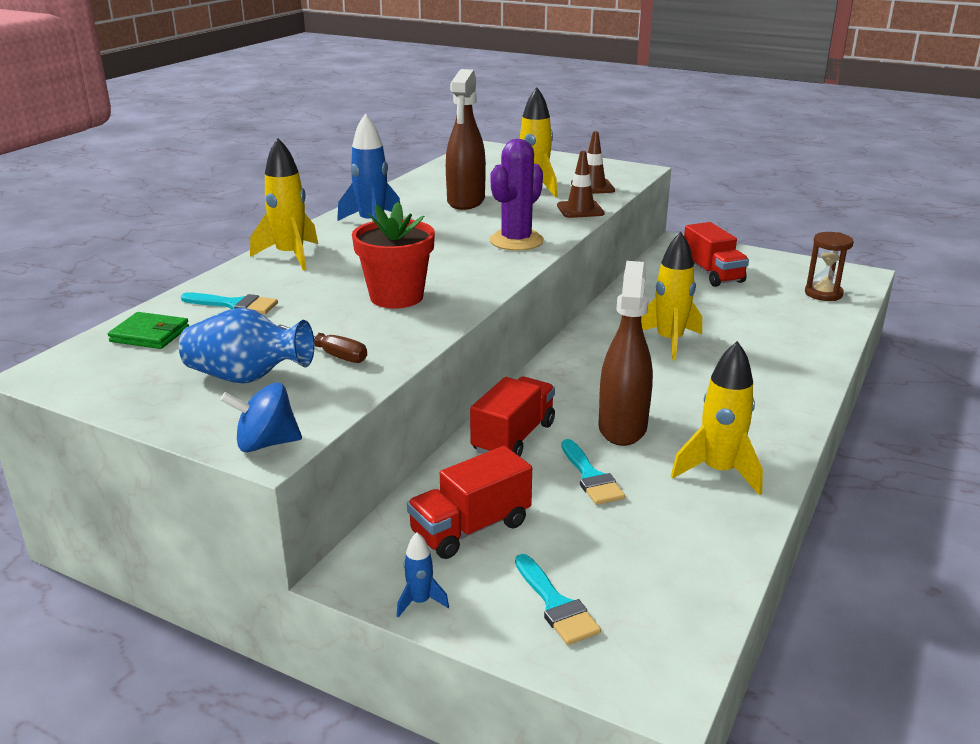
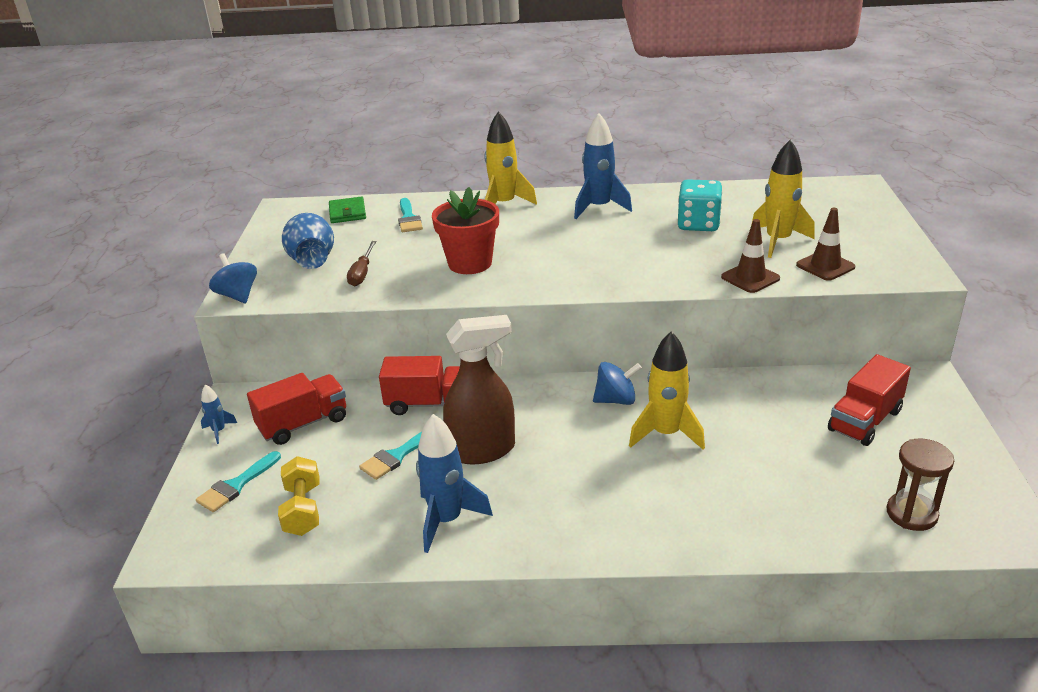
camera: 65 degrees right, 5 degrees up
red truck [407,446,532,559] -> red truck turned 120 degrees clockwise [247,373,346,445]
brown spray bottle [446,69,486,210] -> turquoise dice [678,179,723,231]
purple cactus [489,139,544,251] -> none
yellow rocket [671,341,763,496] -> blue rocket [416,414,493,553]
none -> yellow dumbbell [278,456,319,536]
none -> blue spinning top [593,362,642,405]

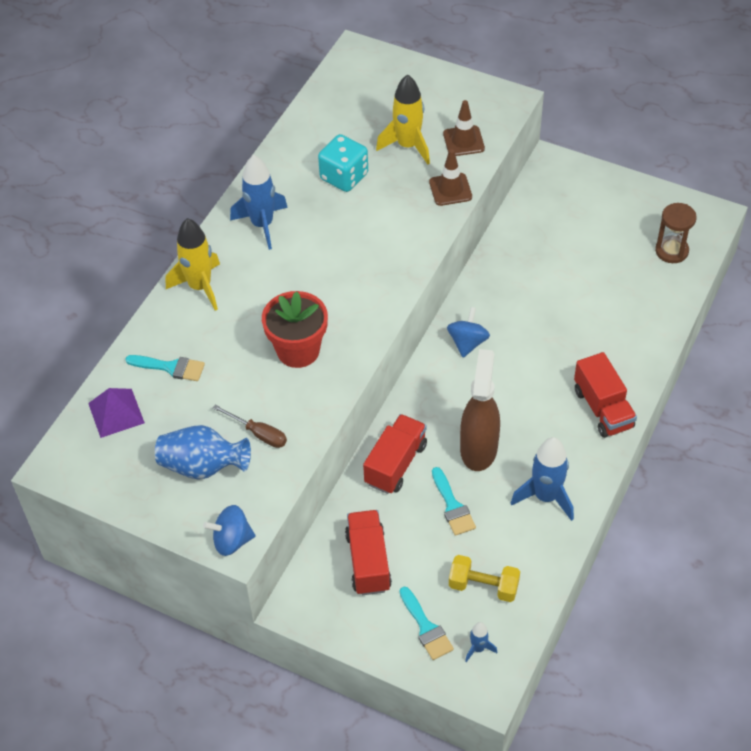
camera: 65 degrees left, 20 degrees up
blue rocket [201,385,237,444] -> blue rocket moved to [465,622,497,662]
green wallet [329,196,366,223] -> purple pyramid [88,388,145,438]
yellow rocket [629,331,705,450] -> none
red truck [828,354,911,446] -> red truck moved to [574,352,637,438]

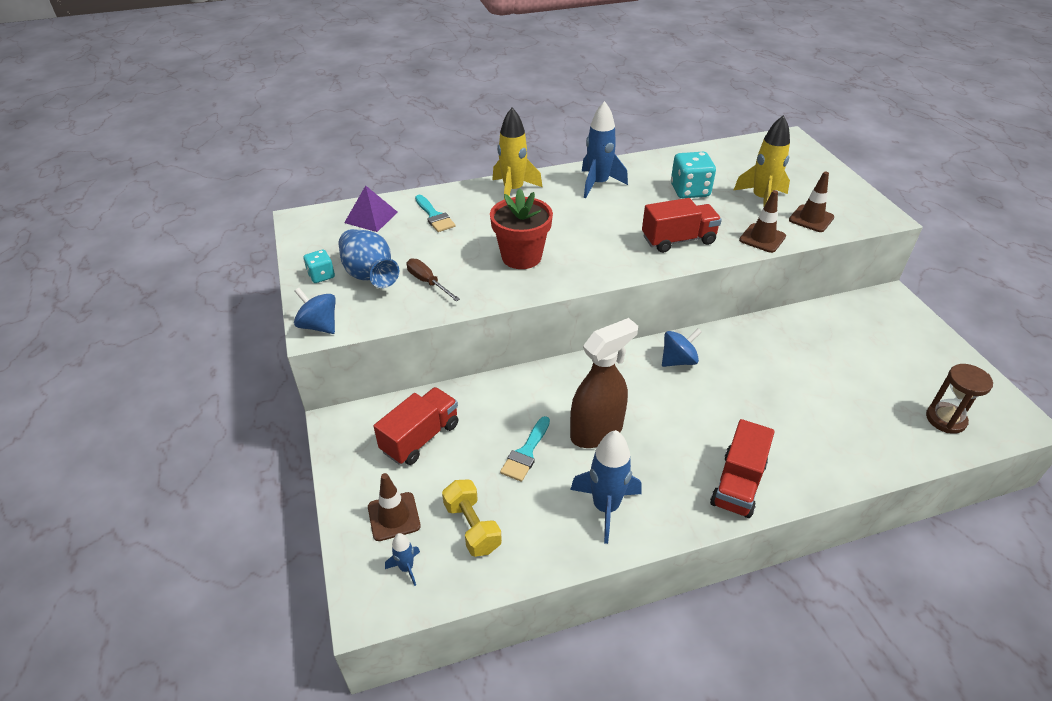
camera: 45 degrees right, 10 degrees down
brown screwdriver [213,404,287,448] -> brown screwdriver turned 150 degrees clockwise [407,258,460,301]
red truck [363,414,427,494] -> red truck moved to [642,198,722,253]
turquoise brush [400,587,454,660] -> brown traffic cone [368,473,421,541]
none -> turquoise dice [303,250,335,283]

